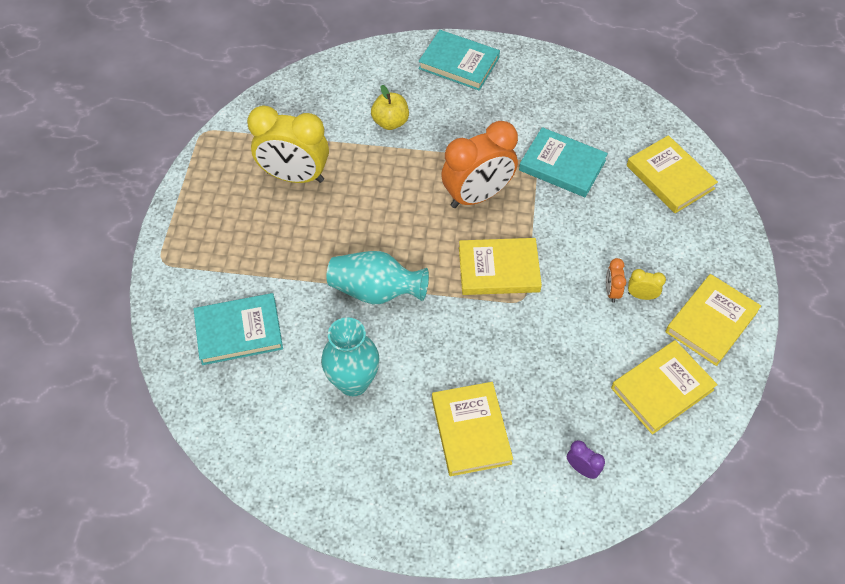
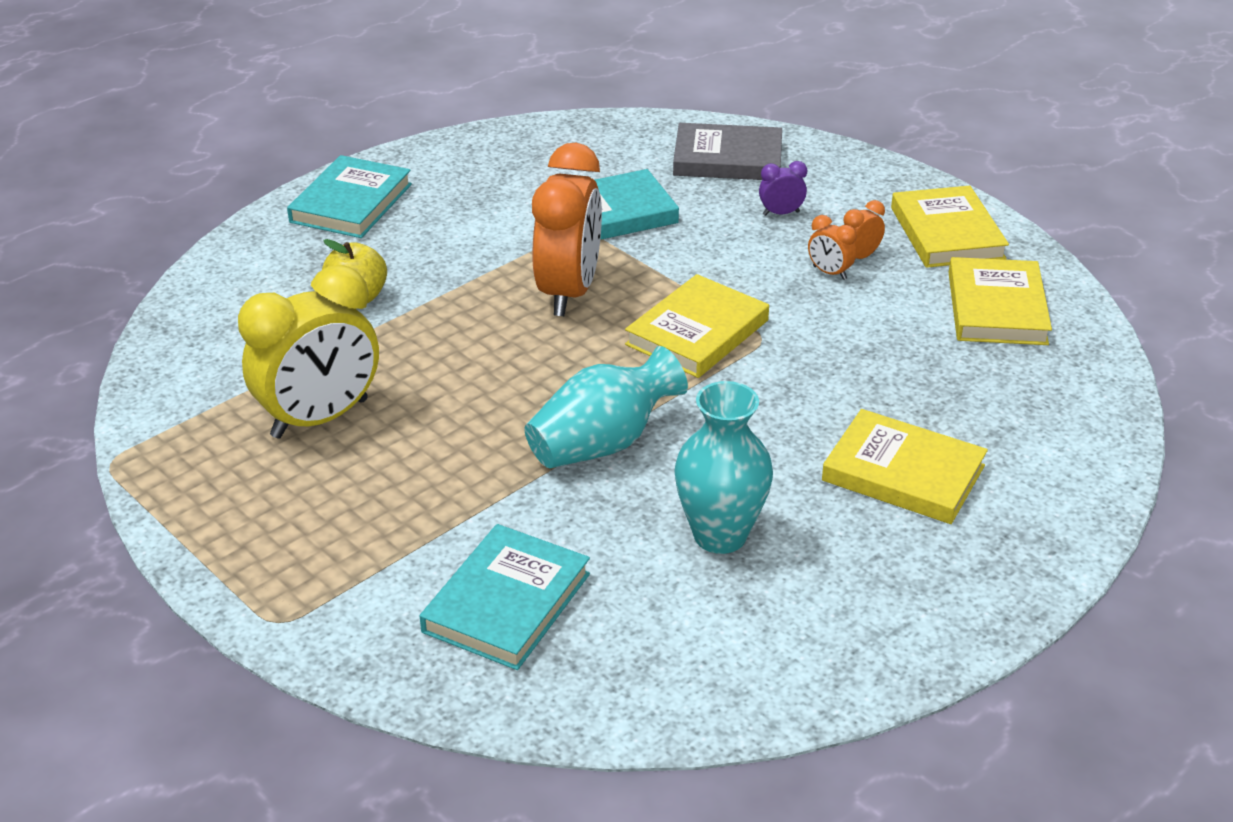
camera: 50 degrees left, 20 degrees down
turquoise book [418,30,500,90] -> turquoise book turned 45 degrees counterclockwise [287,155,412,238]
purple clock [567,440,605,479] -> purple clock moved to [759,161,807,216]
yellow book [627,135,718,213] -> grey book [673,123,782,180]
yellow clock [628,269,666,300] -> orange clock [843,200,885,259]

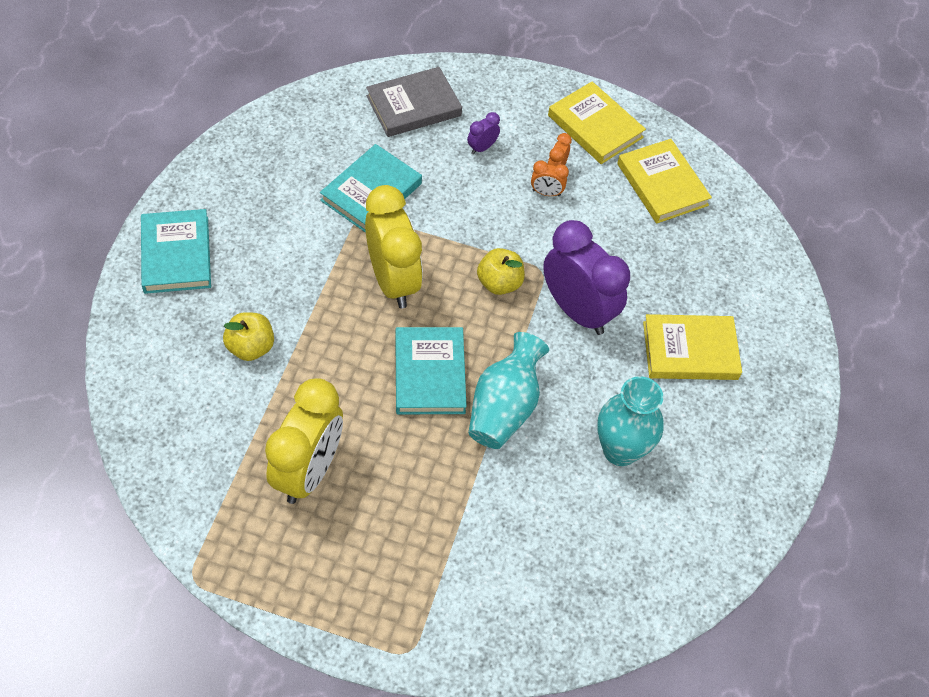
camera: 35 degrees left, 20 degrees up
turquoise book [420,524,590,670] -> turquoise book moved to [395,327,467,414]
orange clock [532,143,602,316] -> yellow clock [365,185,423,309]
yellow book [625,274,769,378] -> yellow apple [477,248,525,295]
none -> purple clock [543,220,630,335]

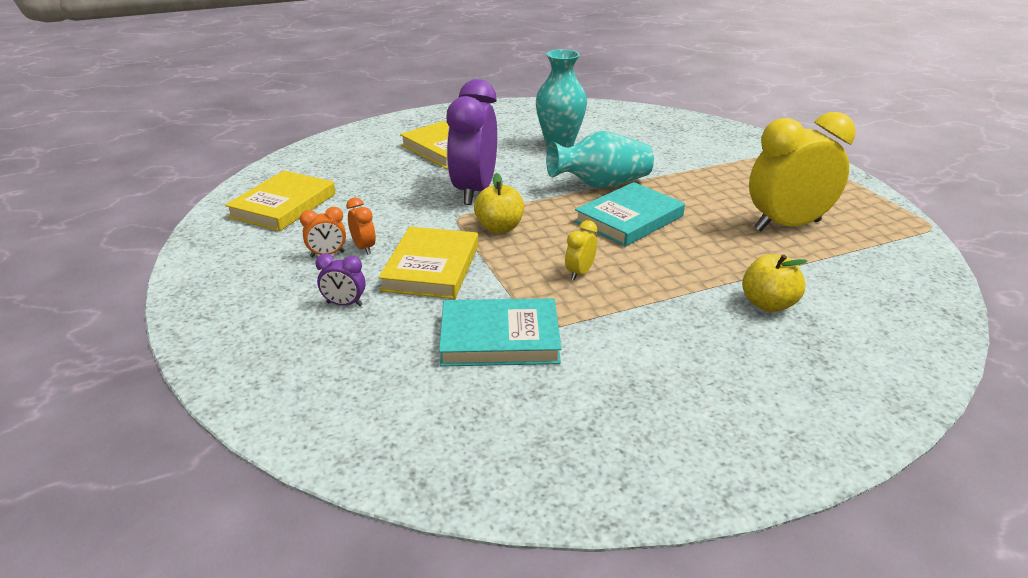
camera: 125 degrees left, 25 degrees down
turquoise book [141,209,211,294] -> none
yellow clock [365,185,423,309] -> yellow clock [565,220,597,280], size x0.42
grey book [366,67,462,137] -> none
yellow book [548,81,646,164] -> yellow book moved to [378,227,478,299]

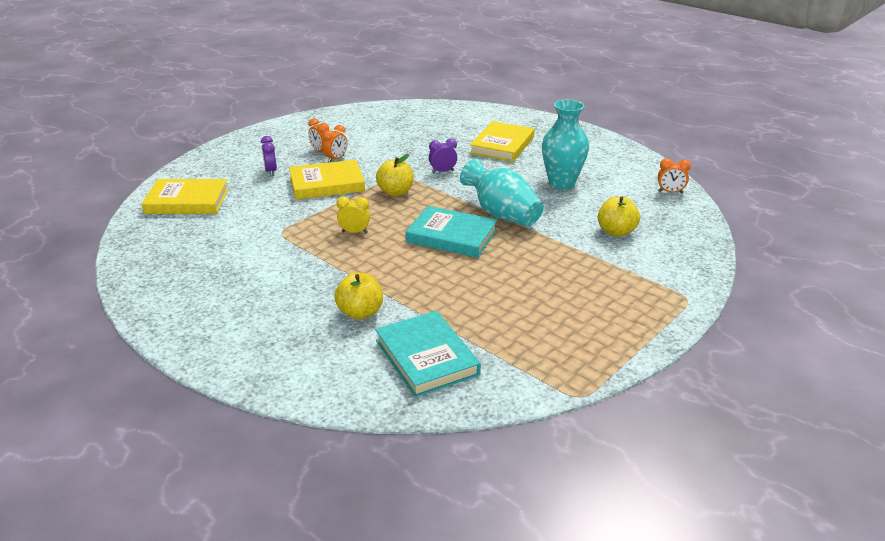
camera: 65 degrees right, 0 degrees up
yellow book [225,170,336,231] -> yellow book moved to [142,179,229,214]
turquoise book [439,298,562,366] -> turquoise book moved to [375,311,481,397]
purple clock [447,79,497,205] -> purple clock [429,139,457,173], size x0.42
yellow clock [749,112,856,231] -> none
none -> yellow apple [598,196,640,237]
none -> orange clock [658,158,691,194]

